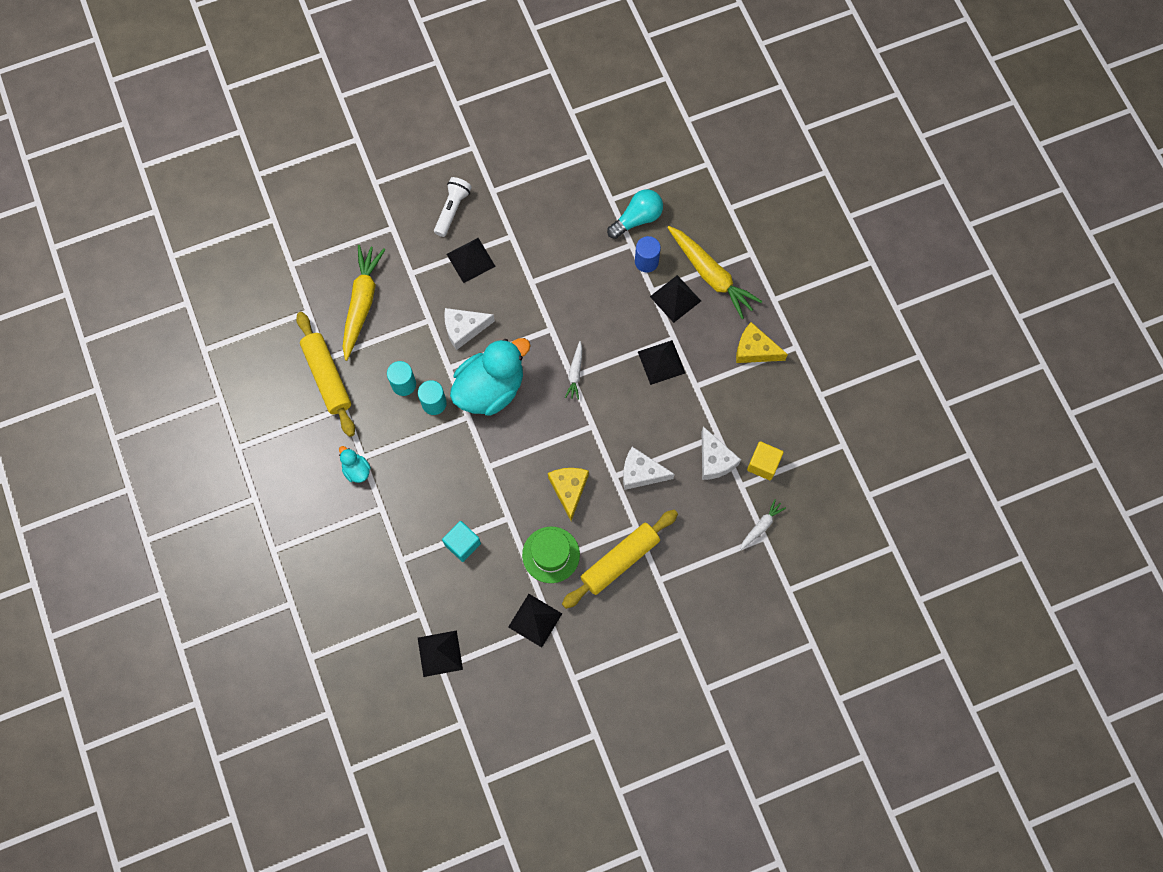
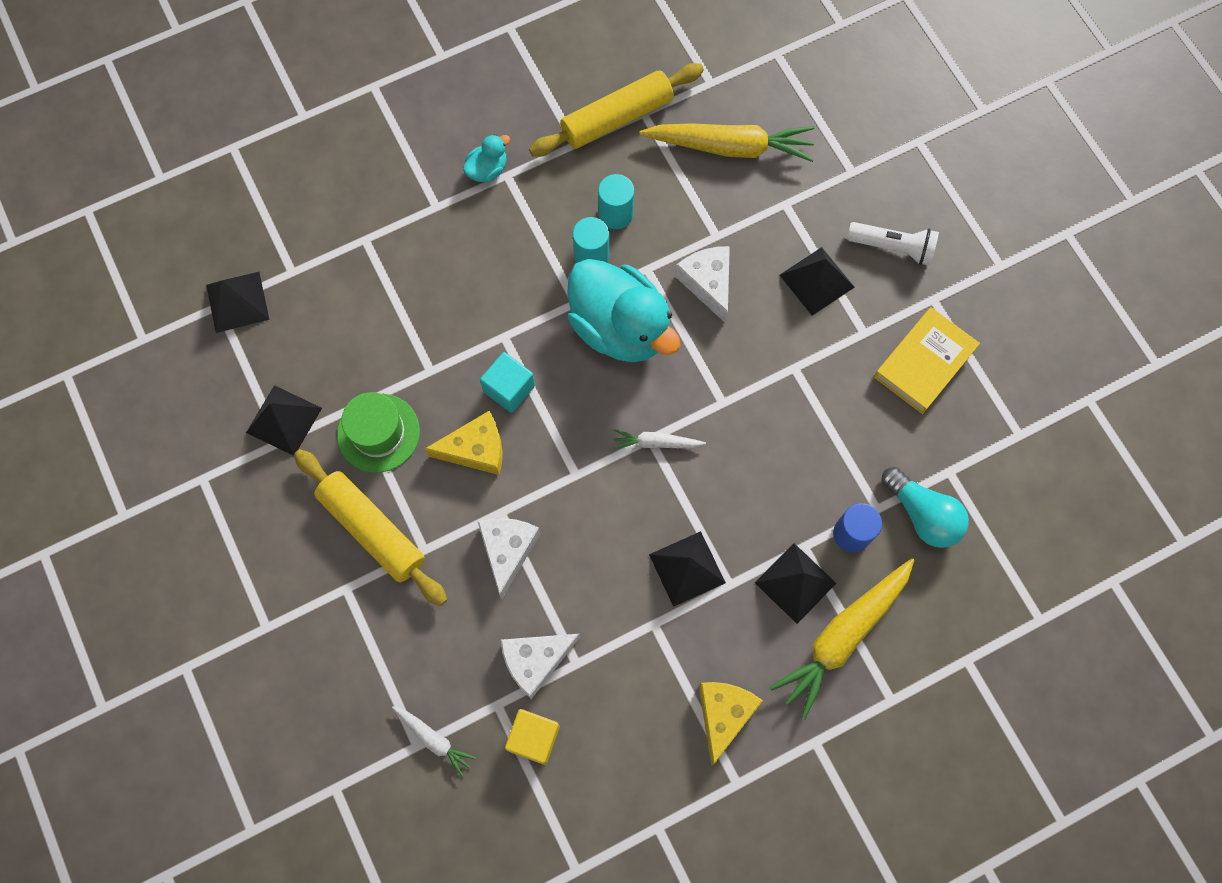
camera: 85 degrees right, 0 degrees up
turquoise cube [442,521,481,562] -> turquoise cube moved to [480,352,535,413]
none -> yellow book [874,307,980,414]

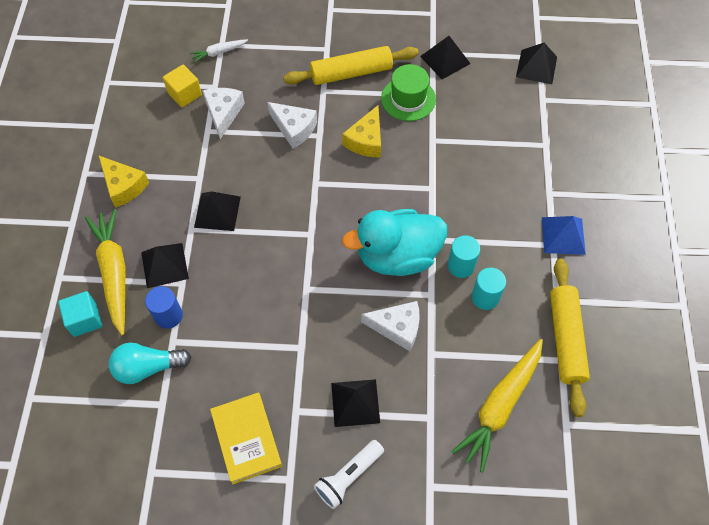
camera: 120 degrees right, 10 degrees down
turquoise duck [463,134,510,183] -> blue pyramid [542,216,586,255]
turquoise cube [480,352,535,413] -> turquoise cube moved to [58,291,102,337]
white carrot [613,429,706,450] -> none

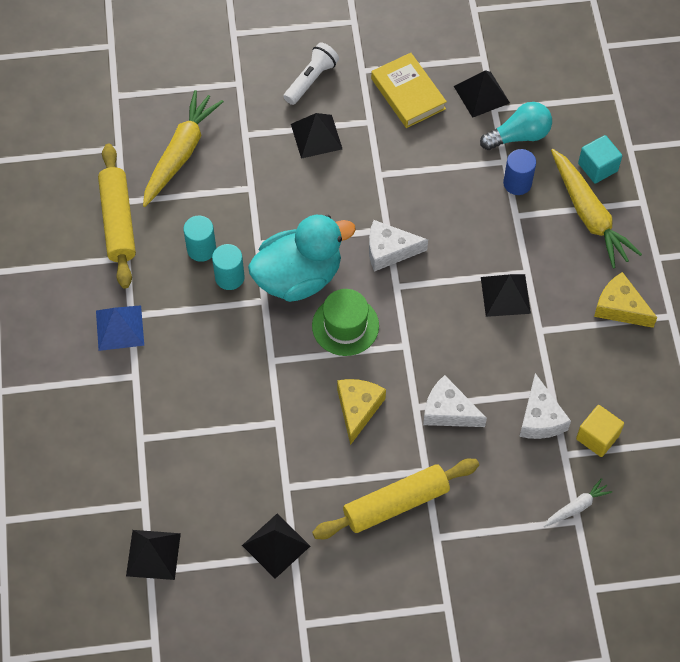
camera: 170 degrees right, 0 degrees up
black pyramid [141,243,189,288] -> black pyramid moved to [454,70,510,118]
white cheese [361,301,420,351] -> white cheese moved to [369,220,428,272]
green hat [381,64,436,121] -> green hat moved to [312,289,379,356]

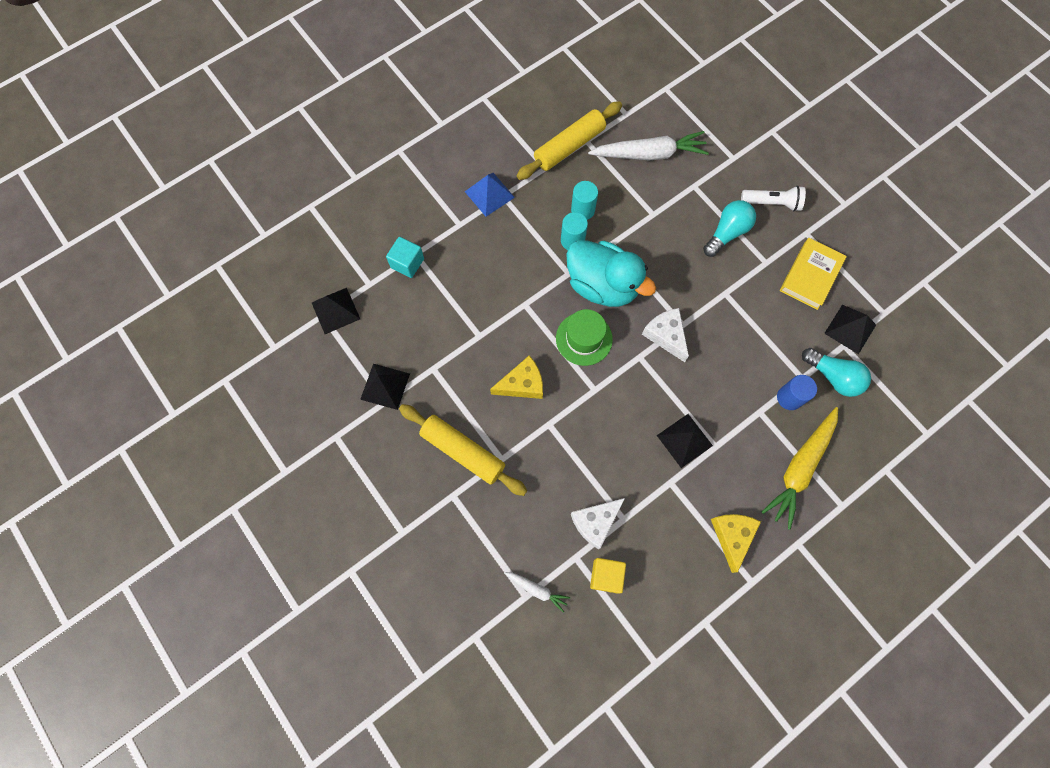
camera: 60 degrees right, 10 degrees up
yellow carrot [143,90,224,207] -> white carrot [588,131,709,160]
black pyramid [291,113,342,159] -> turquoise light bulb [703,200,756,257]
white cheese [423,375,487,427] -> none
turquoise cube [578,135,622,183] -> turquoise cube moved to [386,237,424,278]

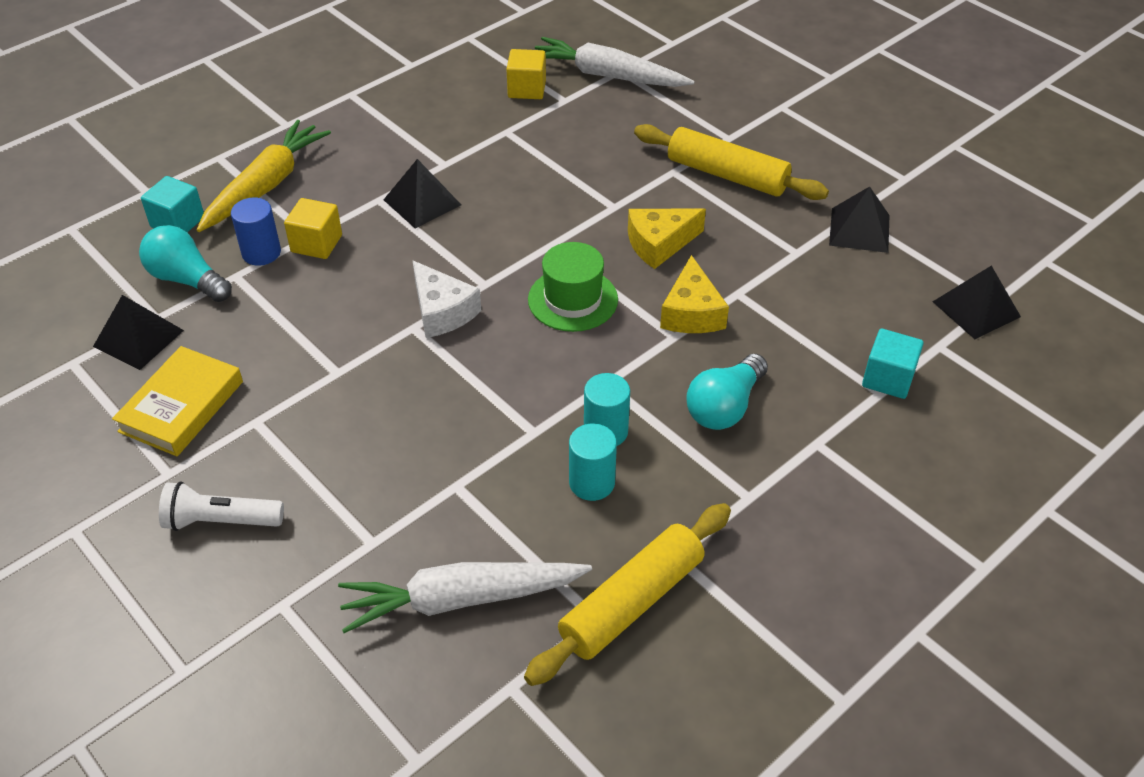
camera: 175 degrees right, 25 degrees down
blue pyramid [465,173,515,217] -> none
white carrot [504,572,571,613] -> white carrot [535,37,694,87], size x2.03
turquoise duck [566,240,656,307] -> none
white cheese [571,498,625,549] -> none
turquoise light bulb [703,200,756,257] -> turquoise light bulb moved to [686,354,768,430]
yellow cheese [711,514,761,573] -> yellow cheese moved to [660,255,729,333]
none -> turquoise cube [141,176,204,232]
none -> yellow cube [284,198,342,259]

